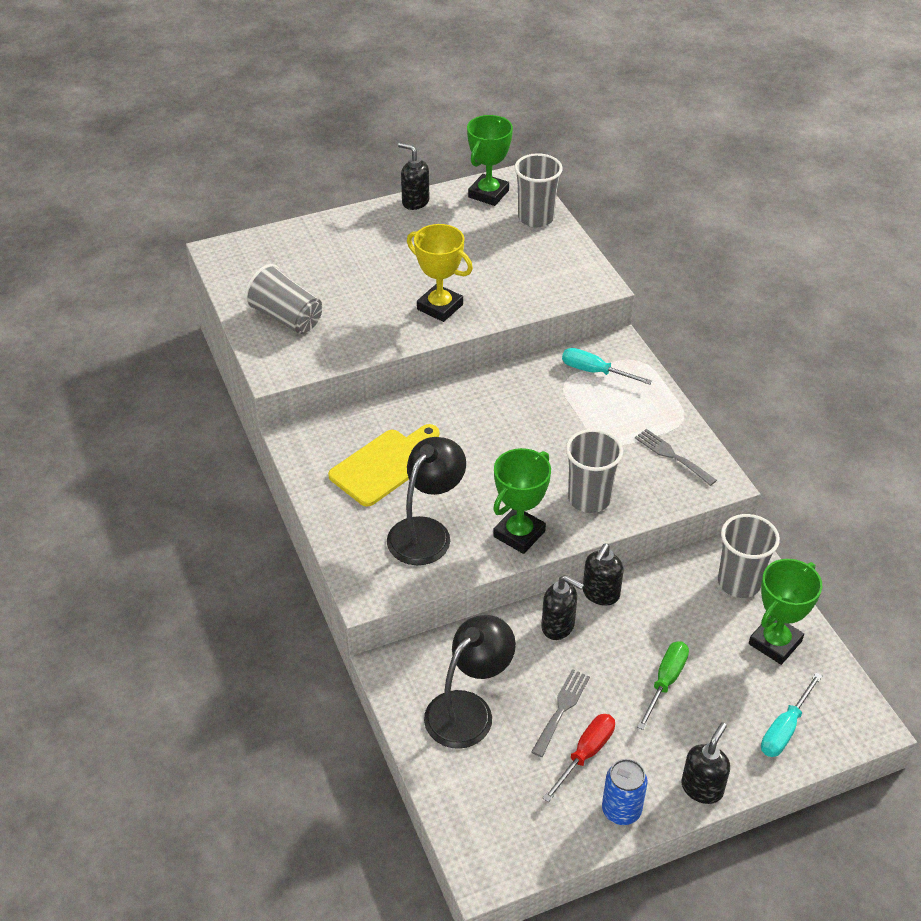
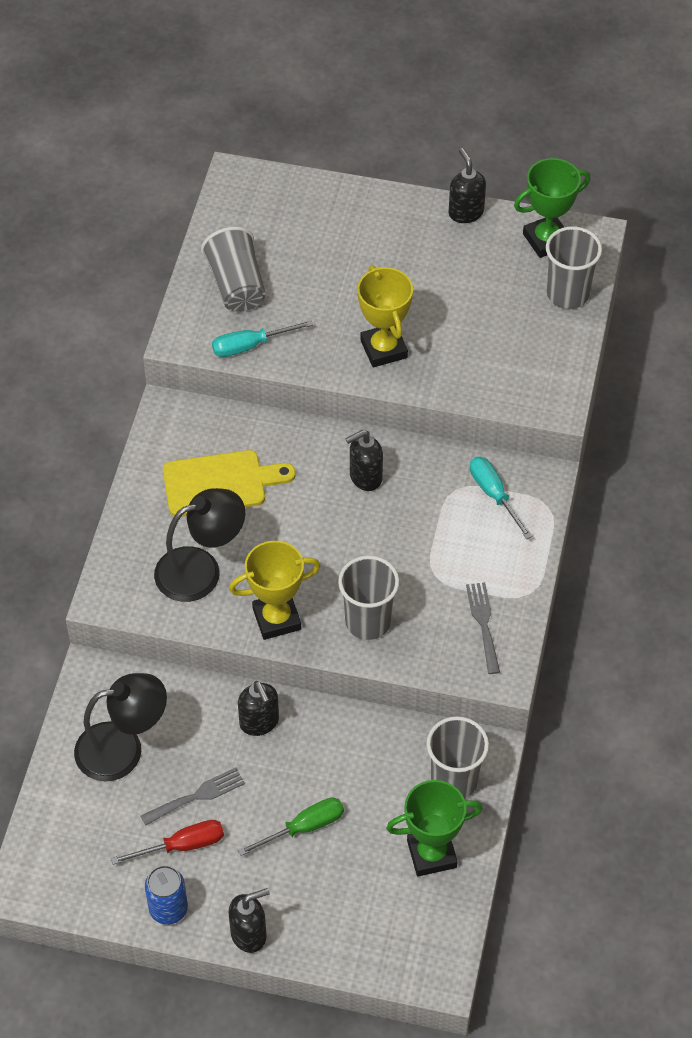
camera: 35 degrees right, 10 degrees up
green trophy [493,448,551,554] -> yellow trophy [229,541,320,640]
black soap dispenser [583,544,624,606] -> black soap dispenser moved to [345,430,383,491]
turquoise screwdriver [761,673,822,757] -> turquoise screwdriver moved to [212,320,313,357]

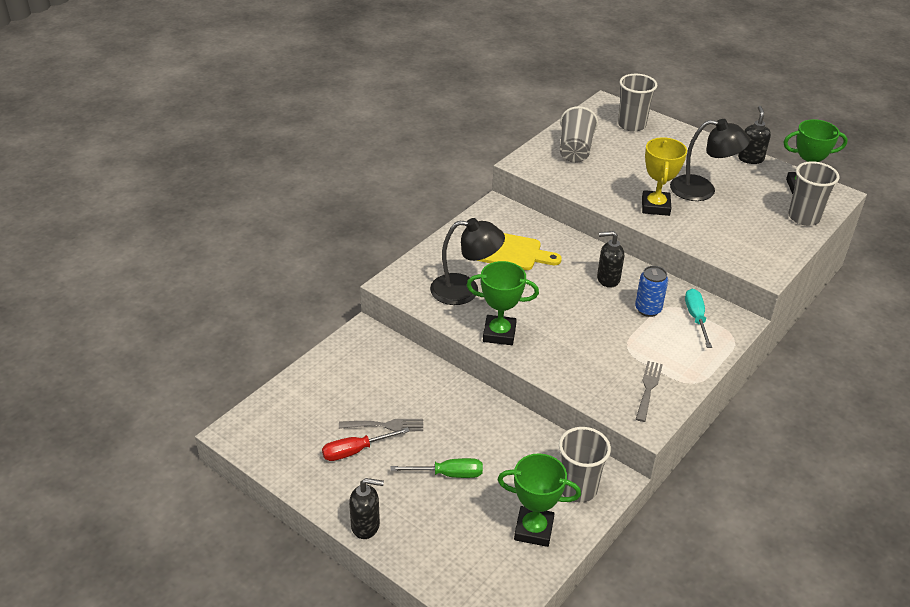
camera: 25 degrees right, 15 degrees down
black lamp [74,673,167,781] -> black lamp moved to [670,119,750,201]
red screwdriver [111,820,224,865] -> red screwdriver turned 150 degrees clockwise [322,427,410,461]
blue can [145,865,188,925] -> blue can moved to [635,266,668,317]
turquoise screwdriver [212,320,313,357] -> none
yellow trophy [229,541,320,640] -> green trophy [466,261,539,345]
black soap dispenser [238,681,279,736] -> none
grey cup [338,555,399,640] -> grey cup moved to [618,74,657,132]

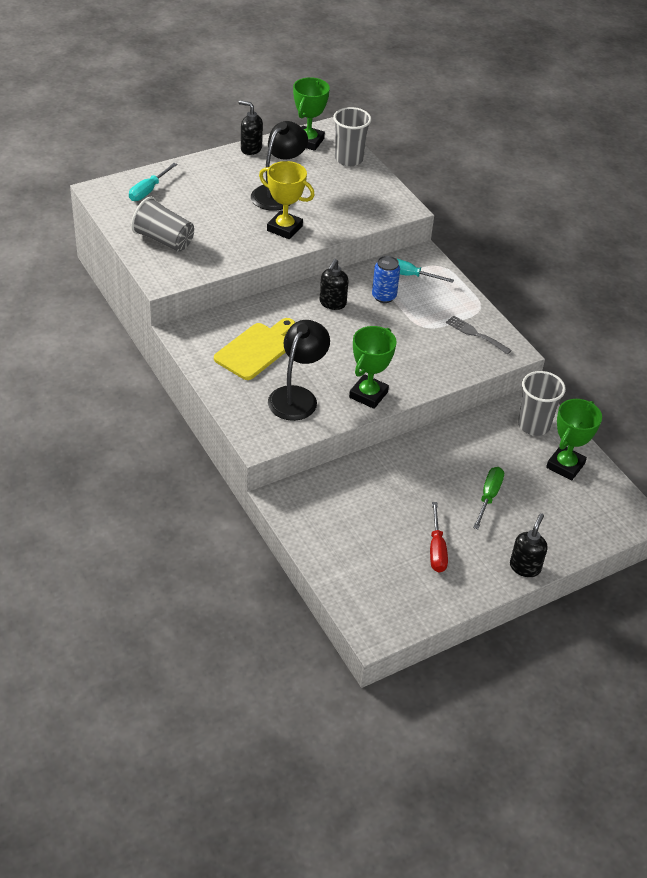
camera: 70 degrees left, 5 degrees up
grey fork [339,419,423,432] -> none
grey cup [618,74,657,132] -> turquoise screwdriver [129,163,177,201]

